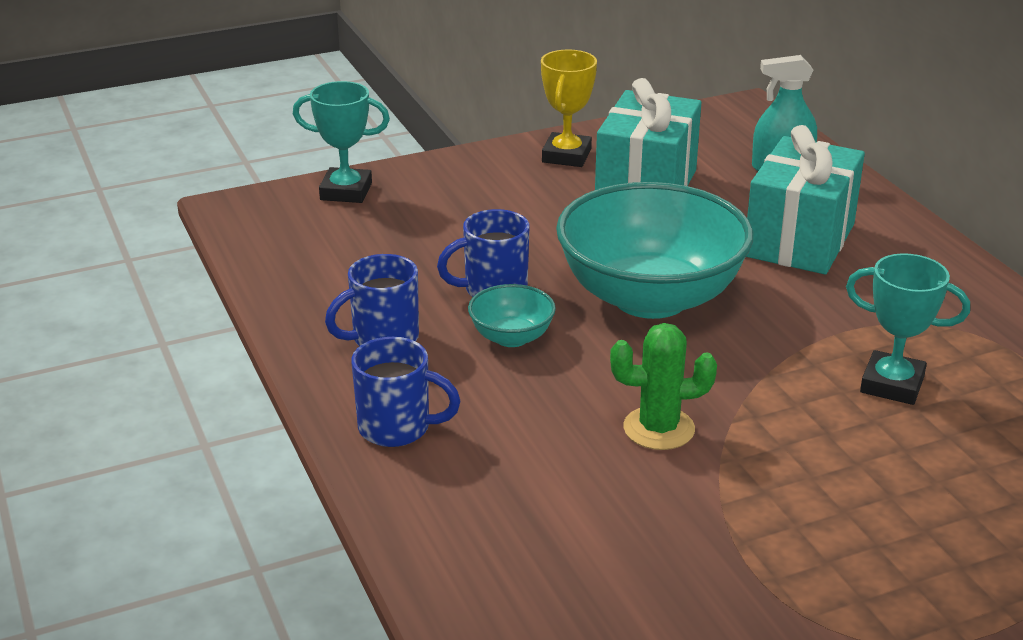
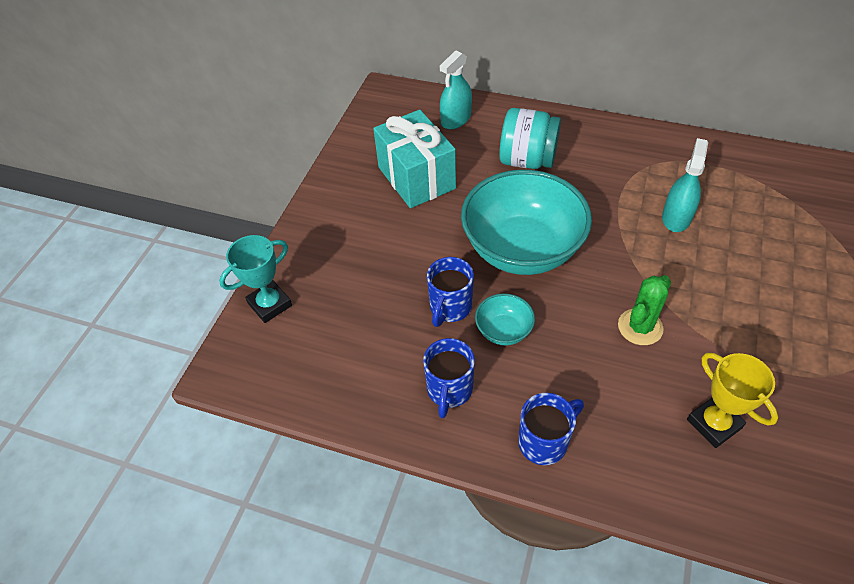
camera: 45 degrees left, 20 degrees up
yellow trophy [541,50,597,167] -> yellow trophy moved to [687,353,778,448]
turquoise gift [746,125,865,274] -> turquoise jar [499,108,561,169]
turquoise trophy [846,253,970,405] -> turquoise spray bottle [662,138,708,232]

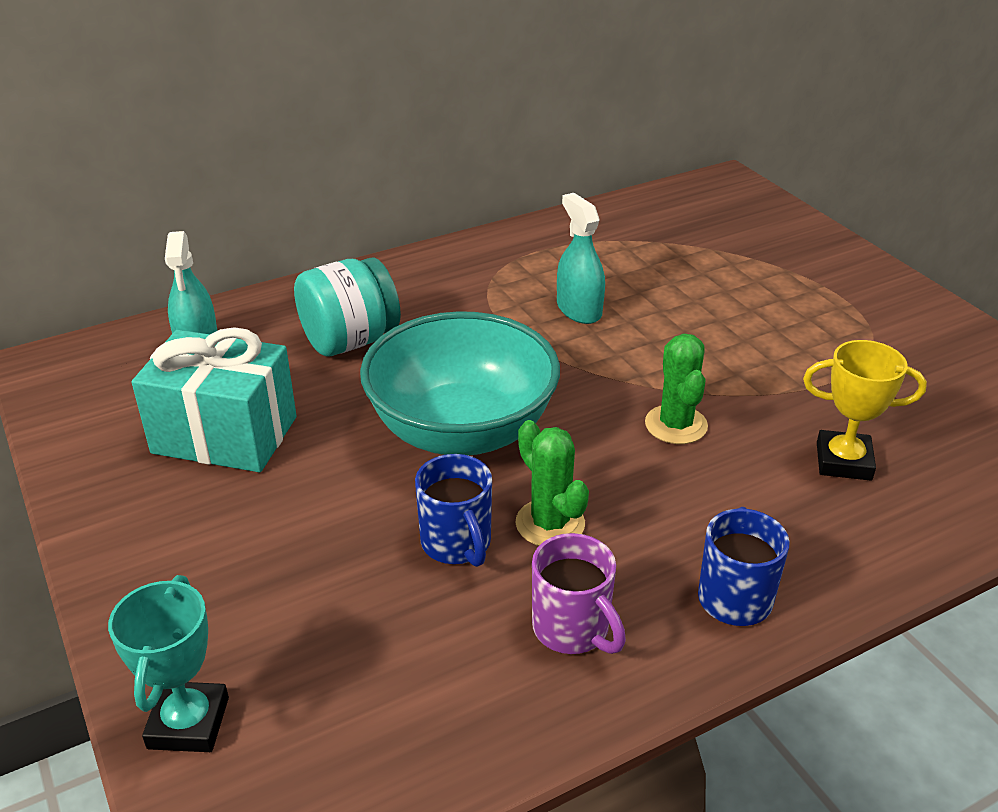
camera: 50 degrees left, 15 degrees down
blue mug [423,338,475,418] -> purple mug [532,533,626,654]
turquoise bowl [475,293,535,345] -> green cactus [516,420,589,546]

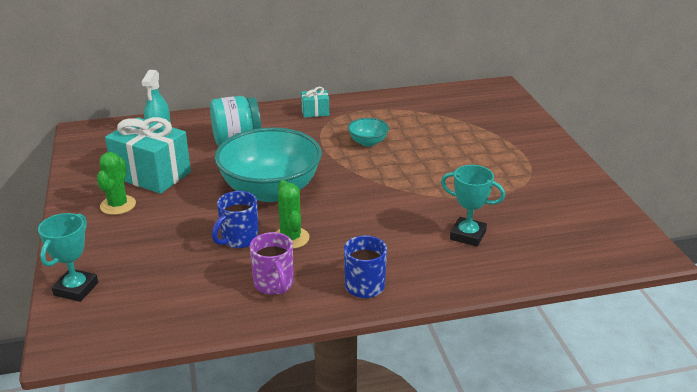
camera: 15 degrees right, 5 degrees down
blue mug [415,454,492,567] -> blue mug turned 45 degrees clockwise [212,191,259,248]
turquoise spray bottle [557,193,605,324] -> turquoise bowl [348,118,389,147]
green cactus [645,334,708,444] -> green cactus moved to [97,152,136,215]
yellow trophy [803,340,927,481] -> turquoise trophy [441,165,505,247]
none -> turquoise gift [301,87,329,118]

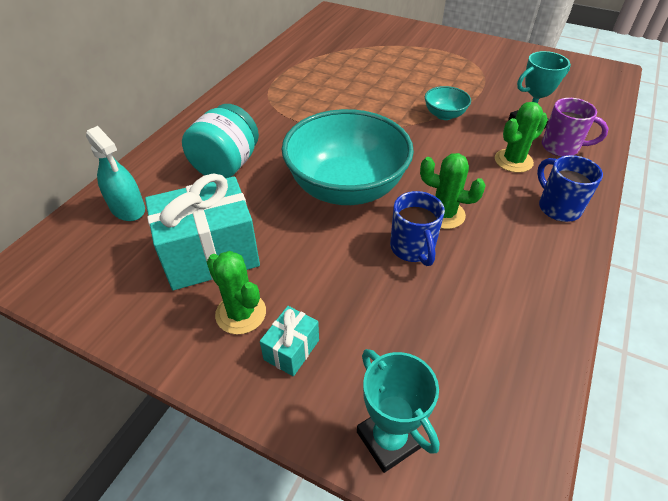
camera: 50 degrees left, 15 degrees up
purple mug [250,232,294,295] -> purple mug moved to [542,98,608,157]
turquoise gift [301,87,329,118] -> turquoise gift moved to [260,306,319,376]
turquoise bowl [348,118,389,147] -> turquoise bowl moved to [425,86,471,120]
none -> green cactus [495,102,548,173]

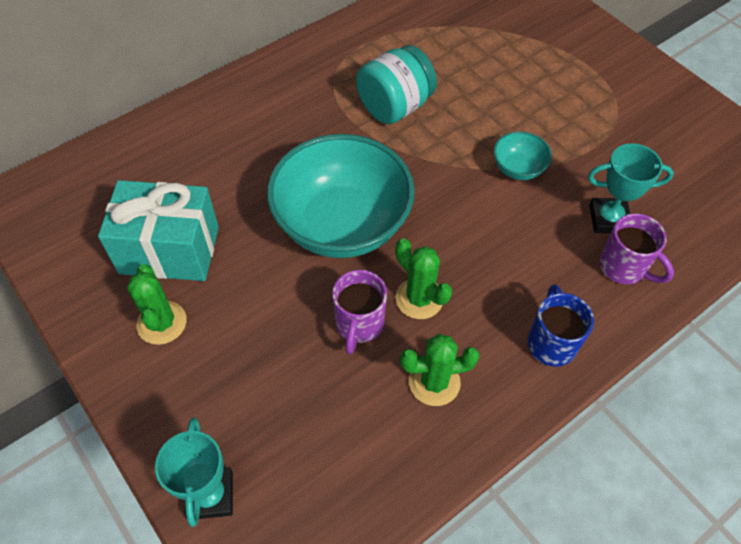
camera: 25 degrees right, 10 degrees up
turquoise spray bottle [86,126,145,221] -> none
turquoise jar [182,104,259,178] -> turquoise jar moved to [356,45,437,124]
turquoise gift [260,306,319,376] -> none
blue mug [390,191,445,266] -> purple mug [332,270,387,354]
green cactus [495,102,548,173] -> green cactus moved to [400,334,480,406]

